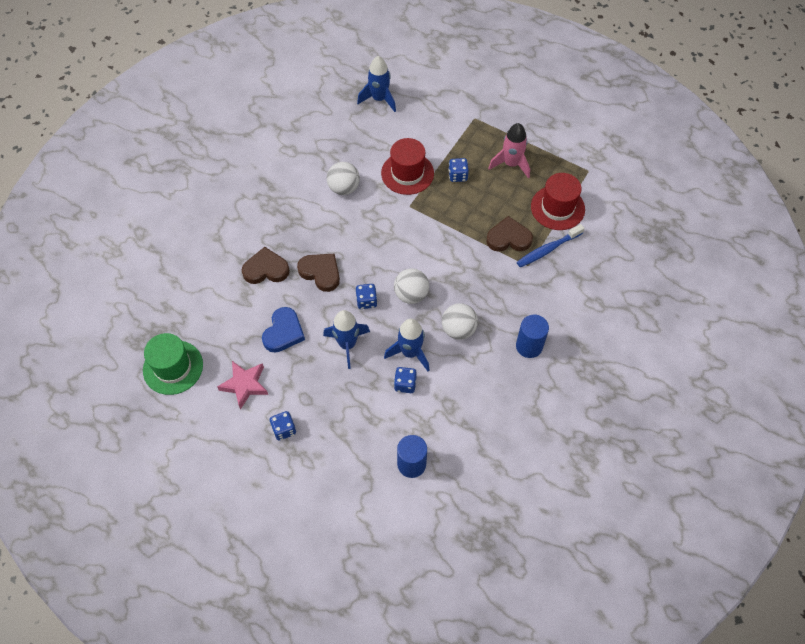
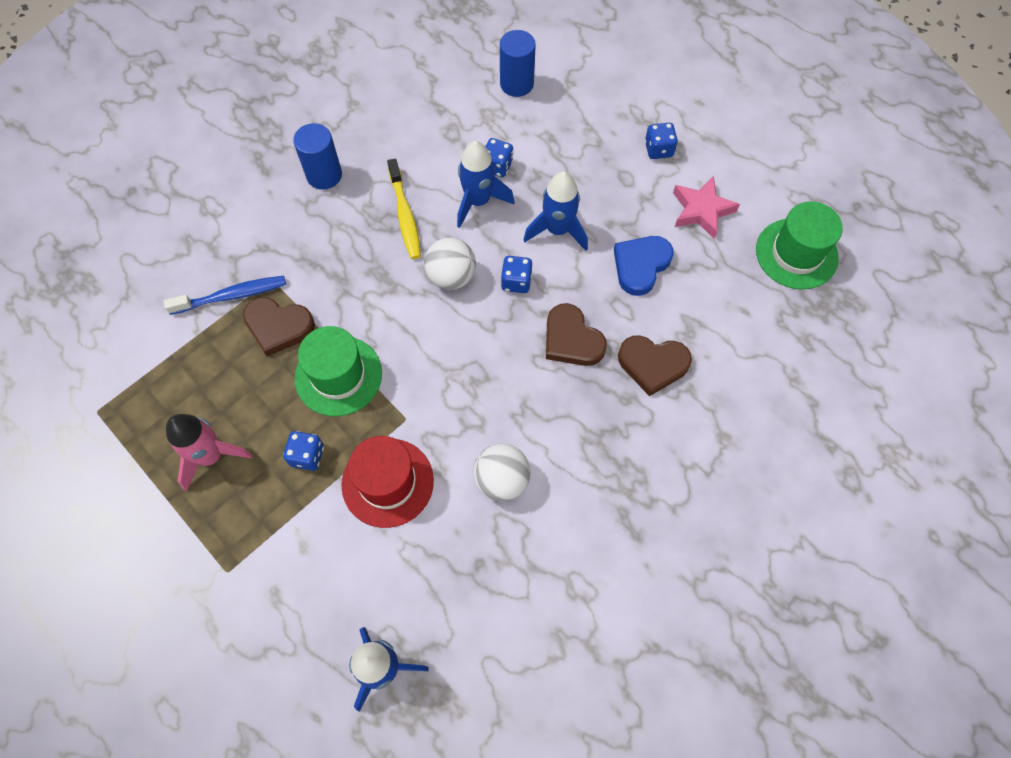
camera: 165 degrees left, 5 degrees up
white ball [442,303,478,340] -> yellow toothbrush [387,159,421,259]
red hat [531,173,585,230] -> none
none -> green hat [295,326,382,416]

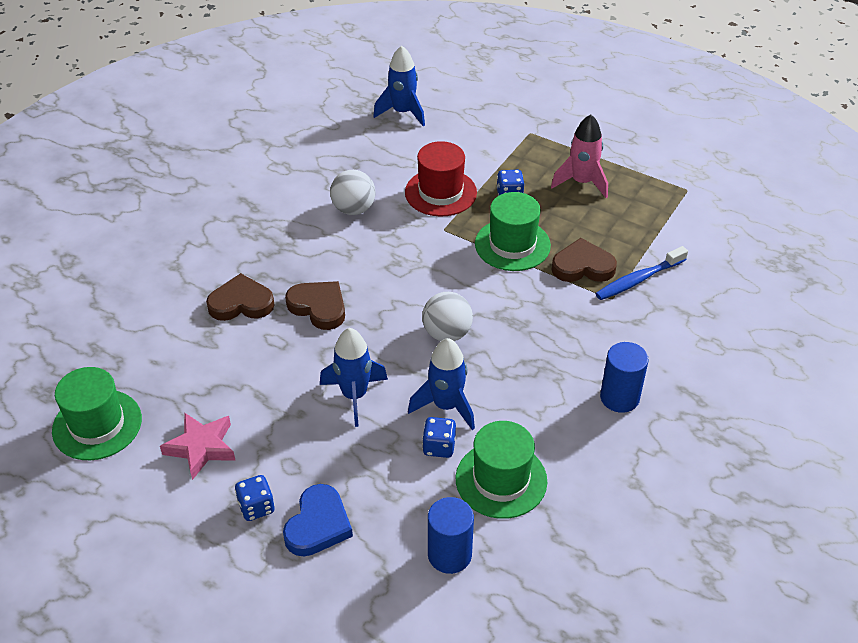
camera: 165 degrees right, 20 degrees down
yellow toothbrush [387,159,421,259] -> none
blue dice [501,256,532,293] -> none
blue heart [614,236,674,296] -> blue heart moved to [283,484,353,556]
none -> green hat [456,421,547,519]

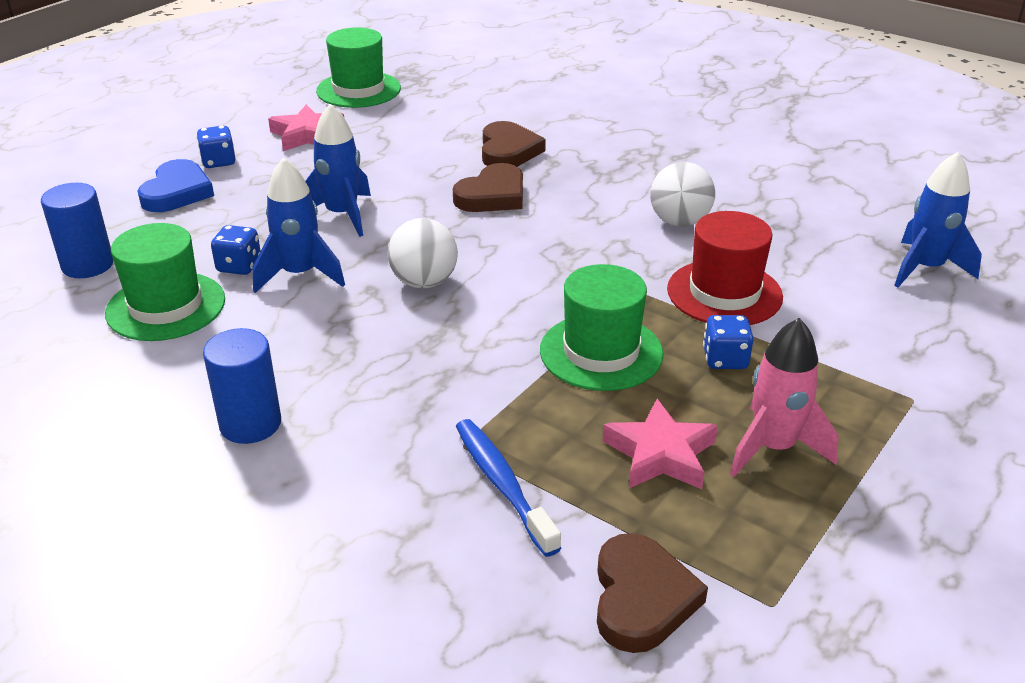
camera: 95 degrees right, 10 degrees down
blue heart [283,484,353,556] -> blue heart turned 105 degrees counterclockwise [138,159,214,212]
brown heart [552,238,617,282] -> brown heart moved to [597,533,708,653]
none -> pink star [603,399,718,489]

